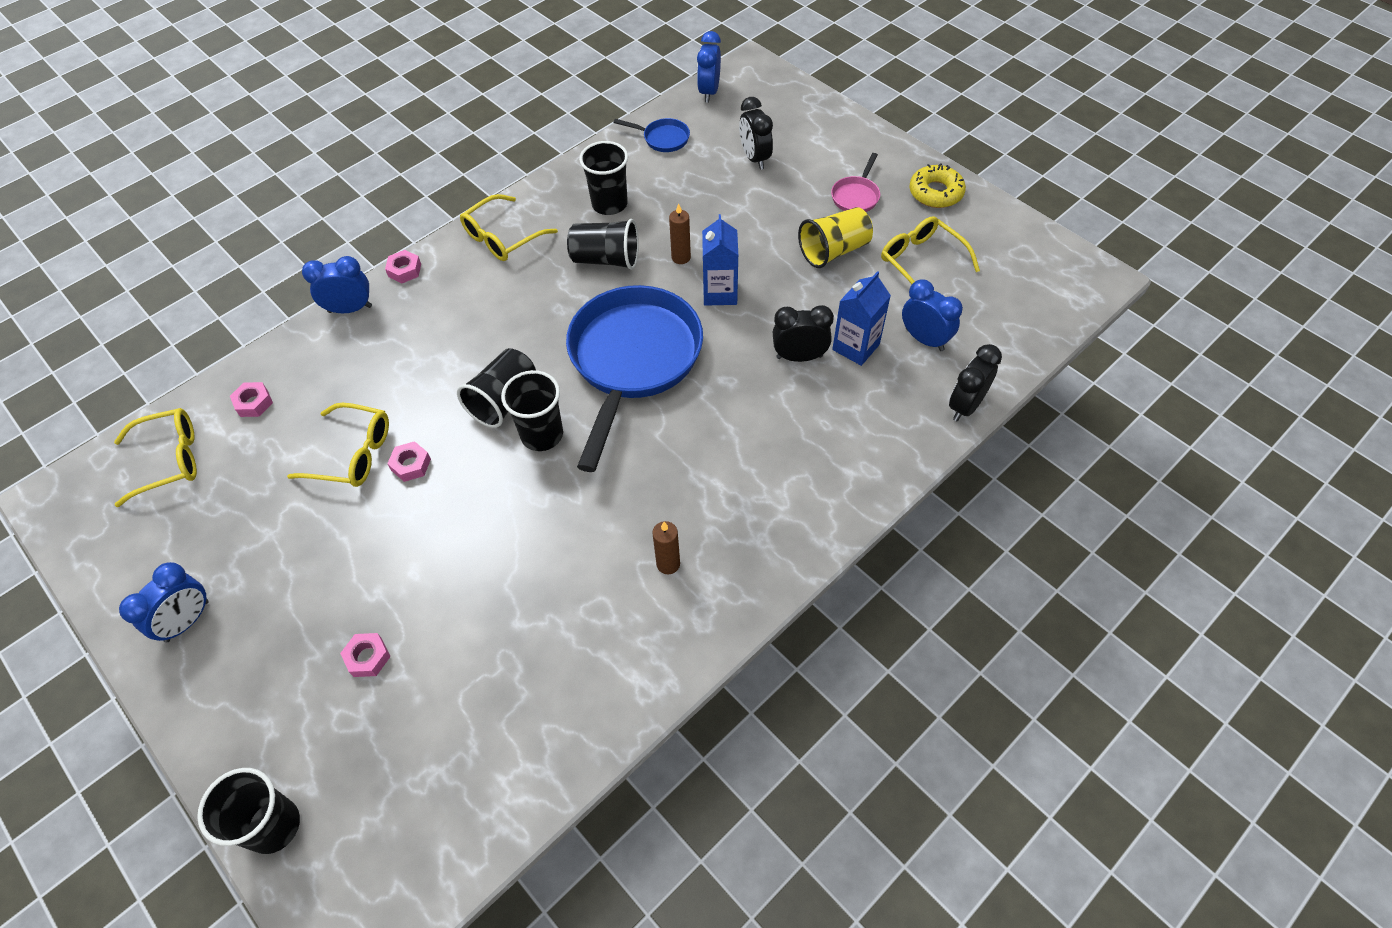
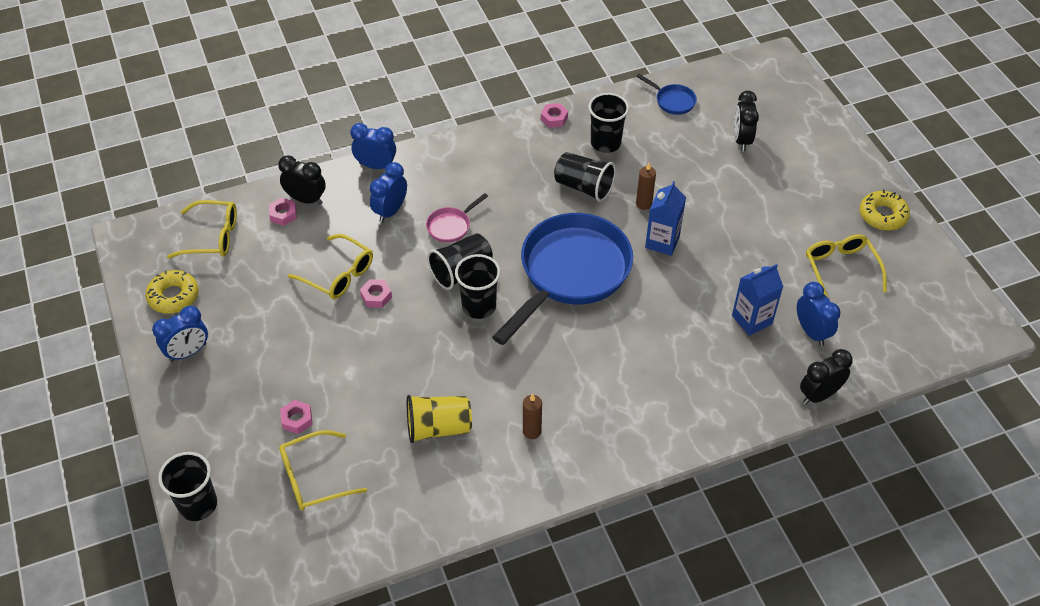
camera: 20 degrees right, 5 degrees down
pink nut [385,250,421,283] -> pink nut moved to [541,103,568,128]
yellow glasses [460,194,558,261] -> yellow glasses moved to [279,430,367,511]
blue clock [697,31,721,102] -> blue clock moved to [370,162,407,223]
black clock [773,305,834,362] -> black clock moved to [278,155,326,205]
yellow cup [798,207,873,268] -> yellow cup moved to [407,395,472,443]
pink pan [831,153,880,212] -> pink pan moved to [426,193,488,243]
none -> yellow donut [146,270,198,314]

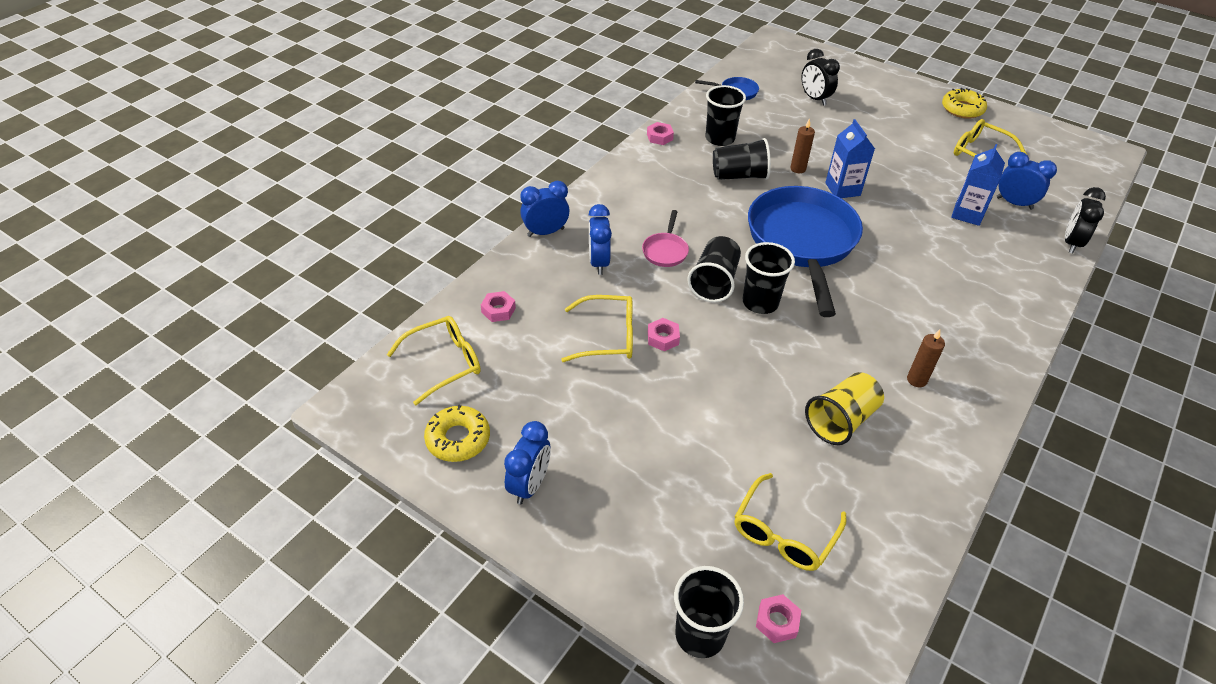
camera: 35 degrees left, 5 degrees down
black clock [278,155,326,205] -> none
pink nut [280,400,313,434] -> pink nut moved to [756,594,801,643]

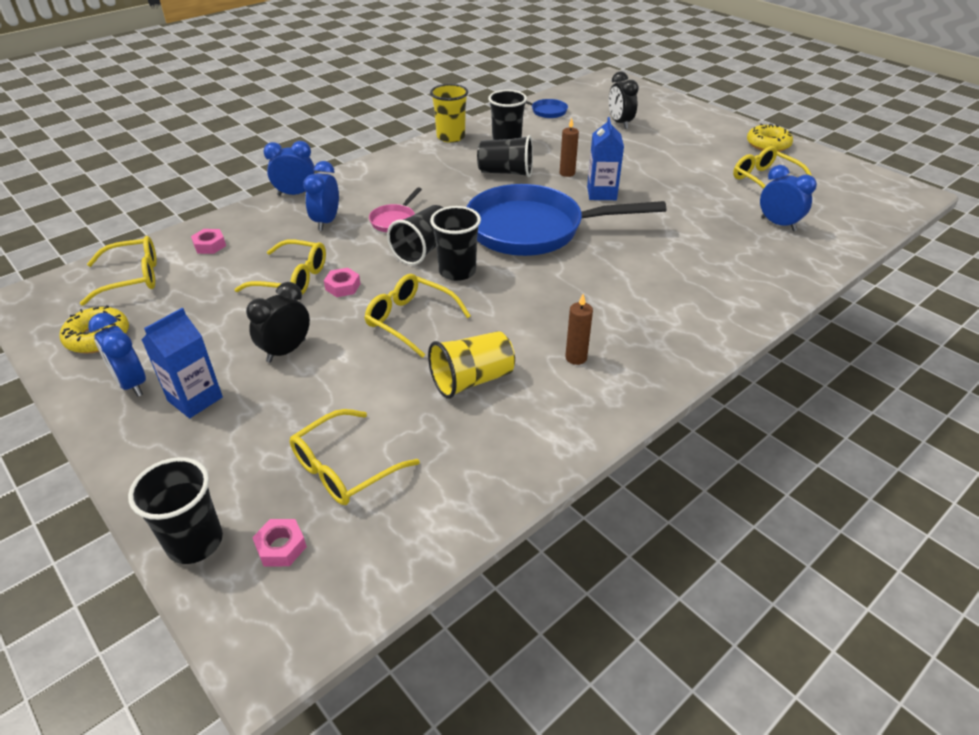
camera: 15 degrees right, 5 degrees down
blue clock [504,421,551,505] -> blue clock turned 105 degrees clockwise [88,313,146,397]
pink nut [647,122,674,145] -> yellow cup [430,84,468,143]
blue pan [748,186,863,317] -> blue pan turned 105 degrees counterclockwise [467,184,666,256]
blue carton [951,144,1005,226] -> blue carton moved to [142,308,223,418]
black clock [1065,187,1106,253] -> black clock moved to [246,282,310,363]
none -> yellow glasses [364,274,471,358]

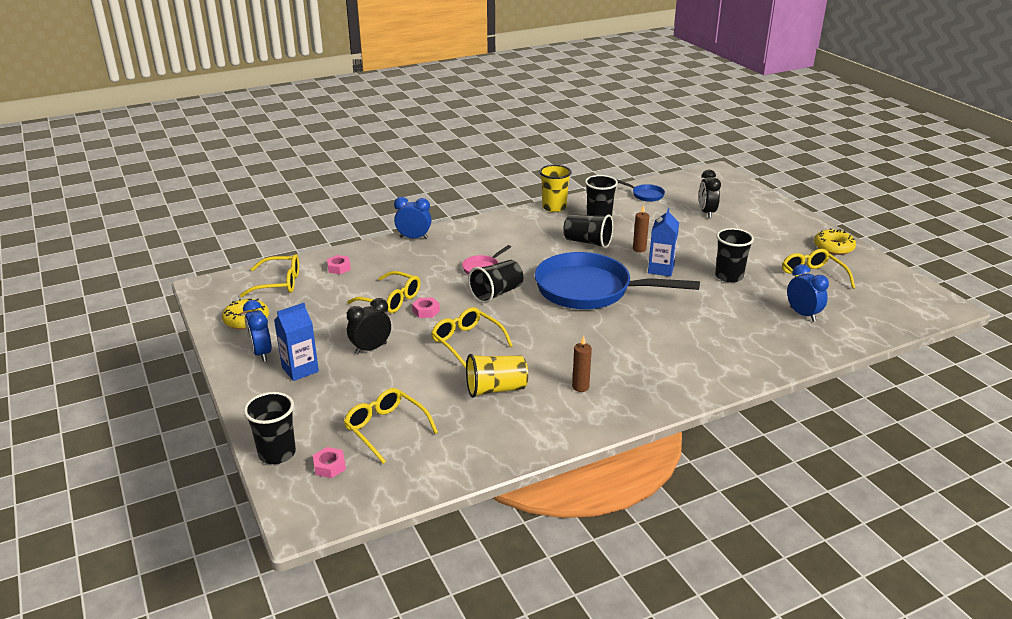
camera: 15 degrees right, 10 degrees down
yellow glasses [290,409,420,505] -> yellow glasses turned 75 degrees clockwise [344,388,438,464]
blue clock [303,161,339,231] -> none
black cup [430,206,481,281] -> black cup moved to [715,228,754,283]

